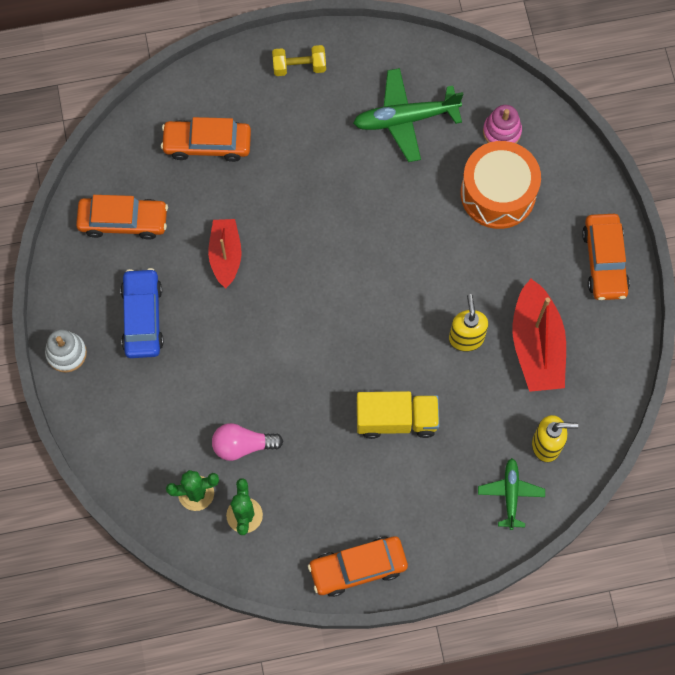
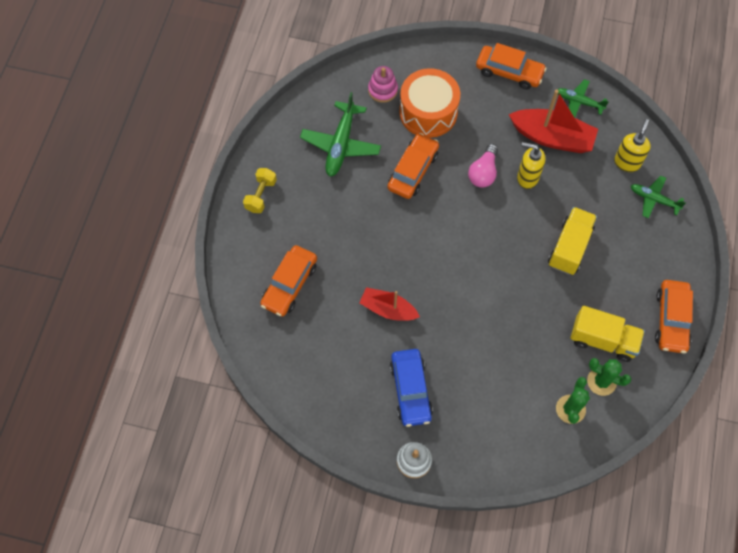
camera: 65 degrees left, 5 degrees down
orange car [76,195,168,240] -> orange car moved to [387,133,439,199]
blue car [120,268,164,358] -> blue car turned 120 degrees counterclockwise [390,349,433,427]
pink light bulb [212,423,283,461] -> pink light bulb moved to [468,144,498,188]
none -> green plane [557,79,609,118]
none -> yellow truck [571,306,645,362]

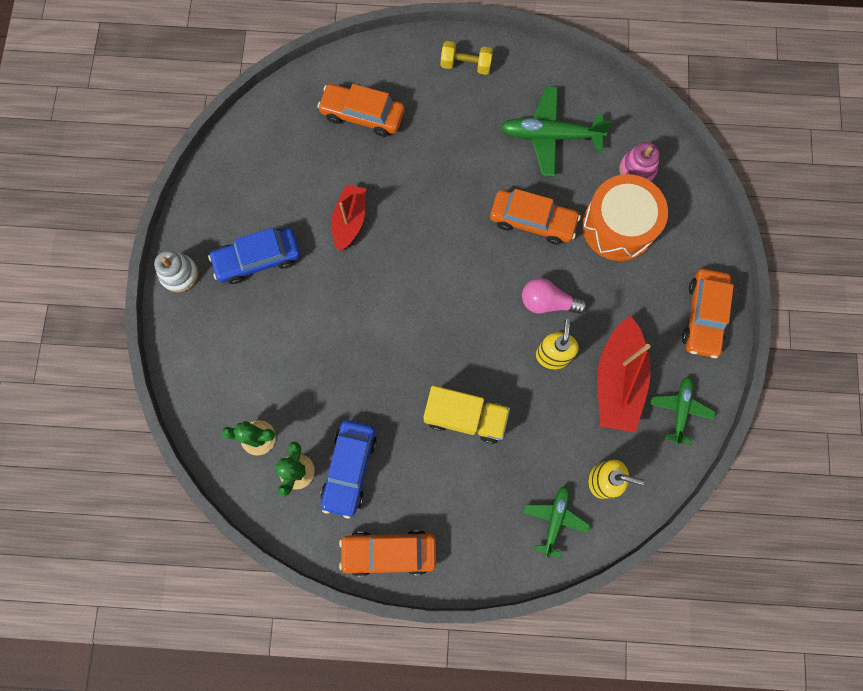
camera: 80 degrees right, 10 degrees up
yellow truck [571,306,645,362] -> blue car [320,420,377,519]

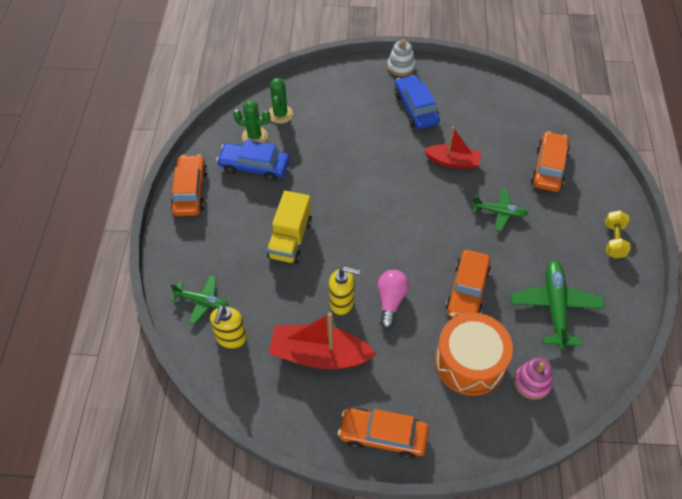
camera: 90 degrees right, 20 degrees down
green plane [650,376,716,445] -> green plane moved to [472,189,528,231]

